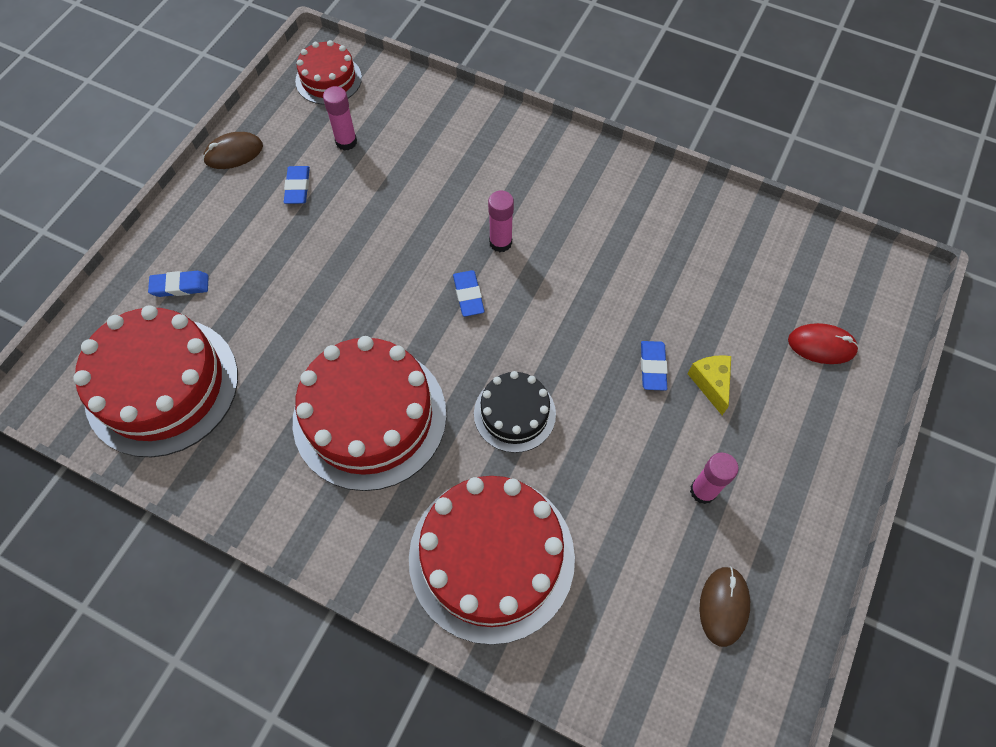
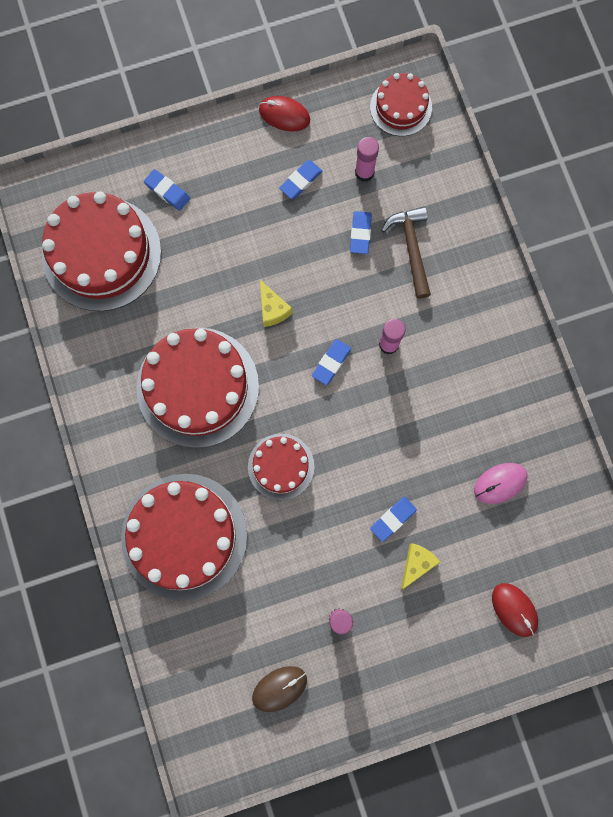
camera: 45 degrees right, 15 degrees up
brown mouse [203,132,263,169] -> red mouse [259,96,310,131]
black cake [474,371,556,453] -> red cake [248,434,314,500]
none -> yellow cheese [260,280,292,327]
none -> blue eraser [350,211,372,254]
none -> brown hammer [381,206,431,299]
none -> pink mouse [474,463,527,504]

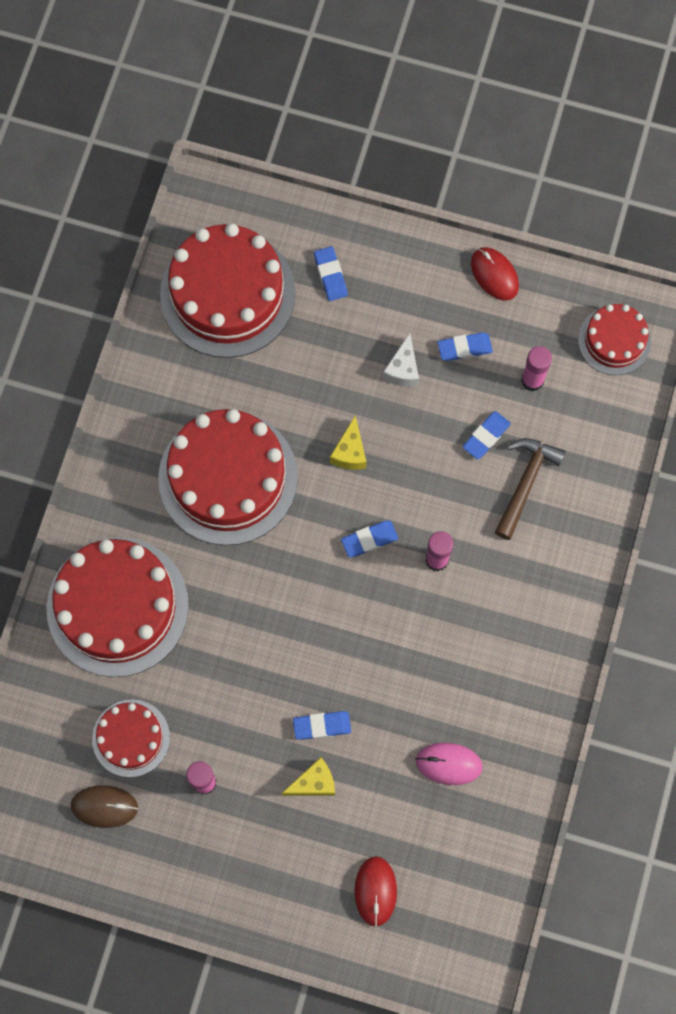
camera: 35 degrees right, 5 degrees down
red cake [248,434,314,500] -> red cake moved to [92,699,170,777]
none -> white cheese [383,333,419,387]

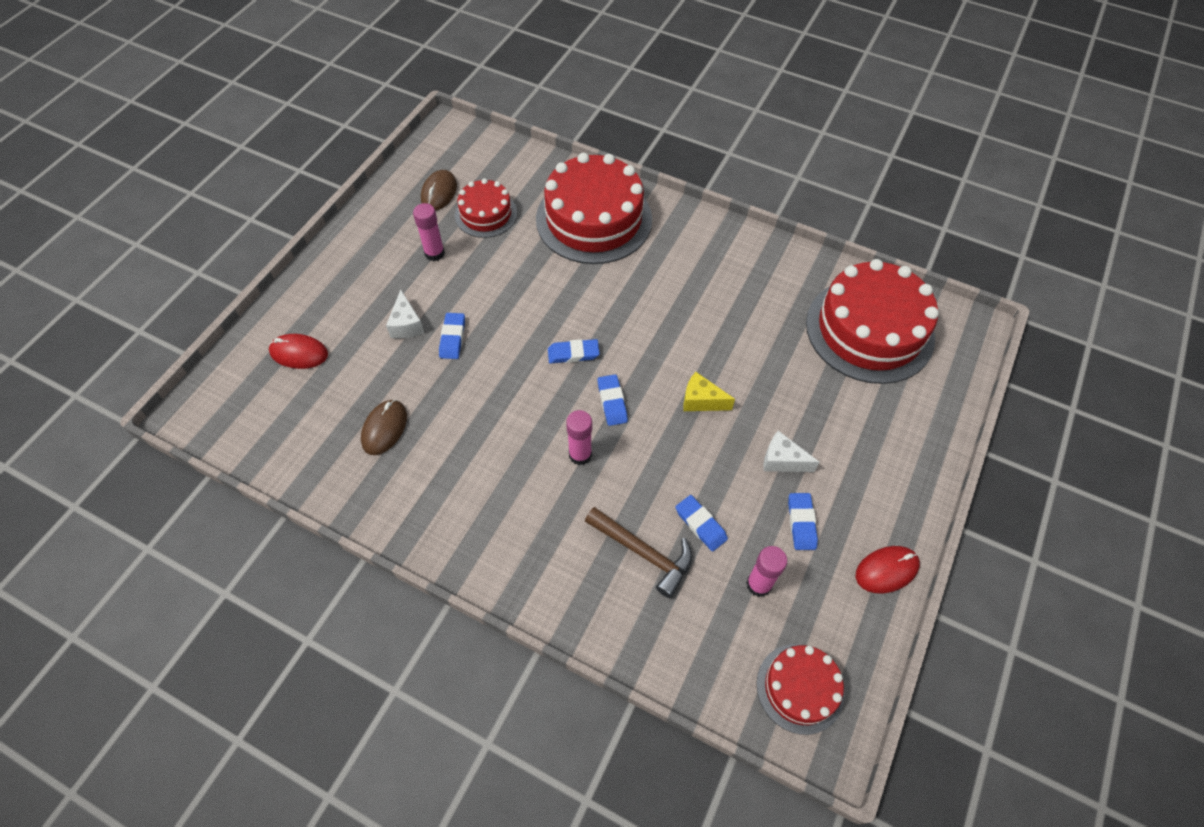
camera: 100 degrees right, 15 degrees down
red cake [158,409,298,545] -> none
yellow cheese [282,757,335,796] -> white cheese [386,289,424,339]
blue eraser [314,246,348,301] -> blue eraser moved to [548,339,600,363]
pink mouse [416,743,483,785] -> brown mouse [361,400,407,455]

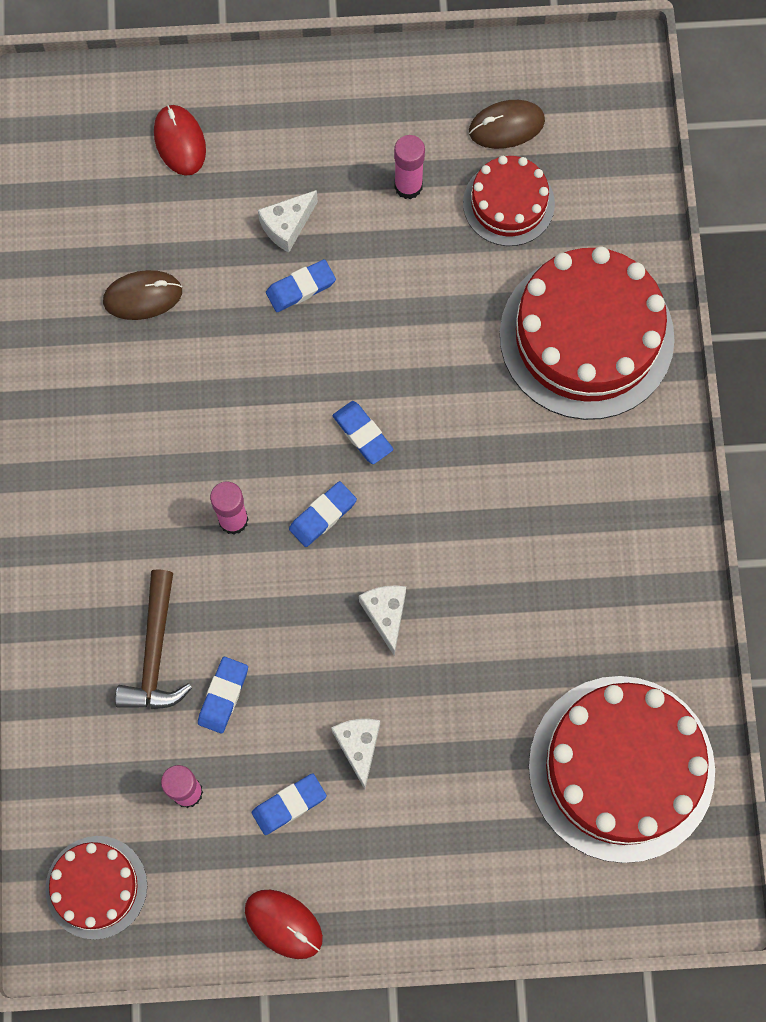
camera: 60 degrees right, 15 degrees up
yellow cheese [683,372,735,411] -> white cheese [359,585,406,656]

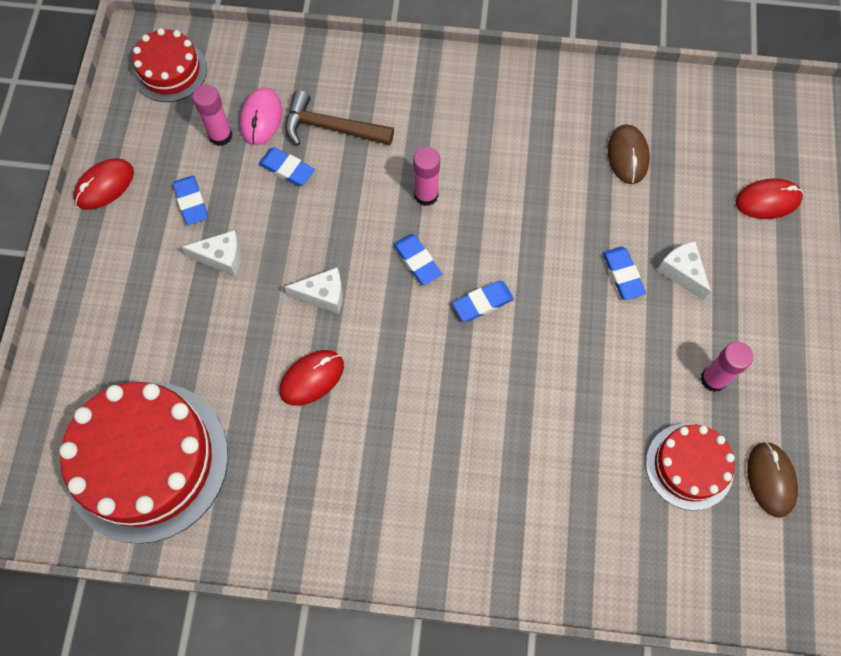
camera: 100 degrees right, 5 degrees down
red cake [500,247,675,420] -> none
none -> pink mouse [240,88,282,145]
none -> red mouse [279,350,344,406]

